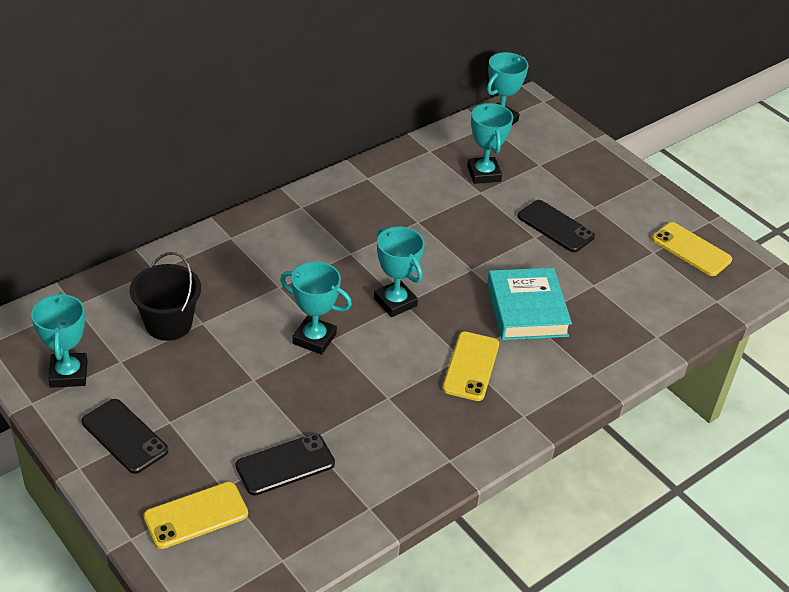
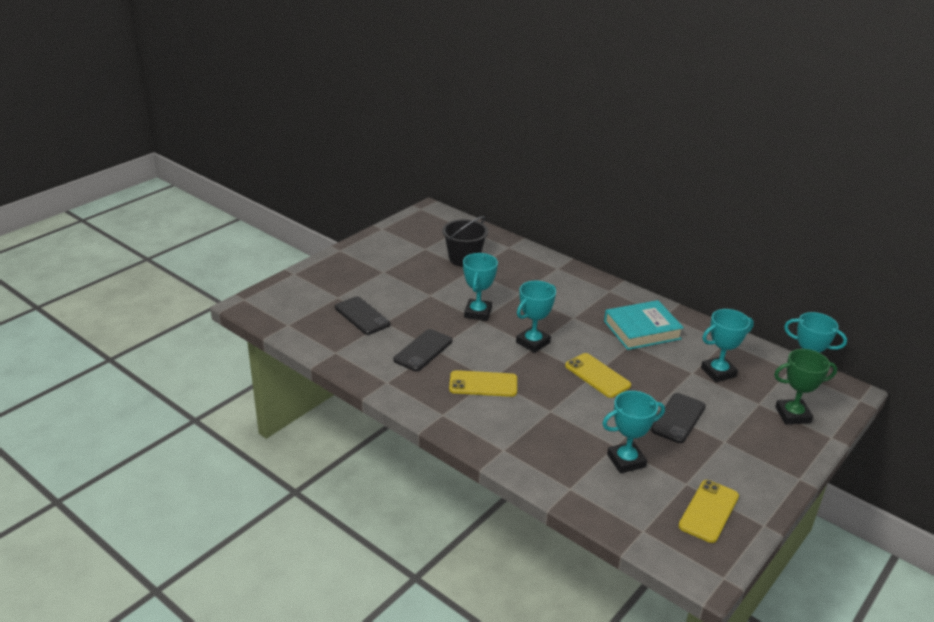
camera: 80 degrees right, 10 degrees down
turquoise trophy [31,292,88,388] -> turquoise trophy moved to [602,391,665,473]
black phone [82,399,168,474] -> black phone moved to [393,329,452,371]
yellow phone [144,482,248,549] -> yellow phone moved to [565,353,631,398]
turquoise book [487,268,572,340] -> turquoise book moved to [604,300,684,350]
none -> green trophy [774,349,837,424]

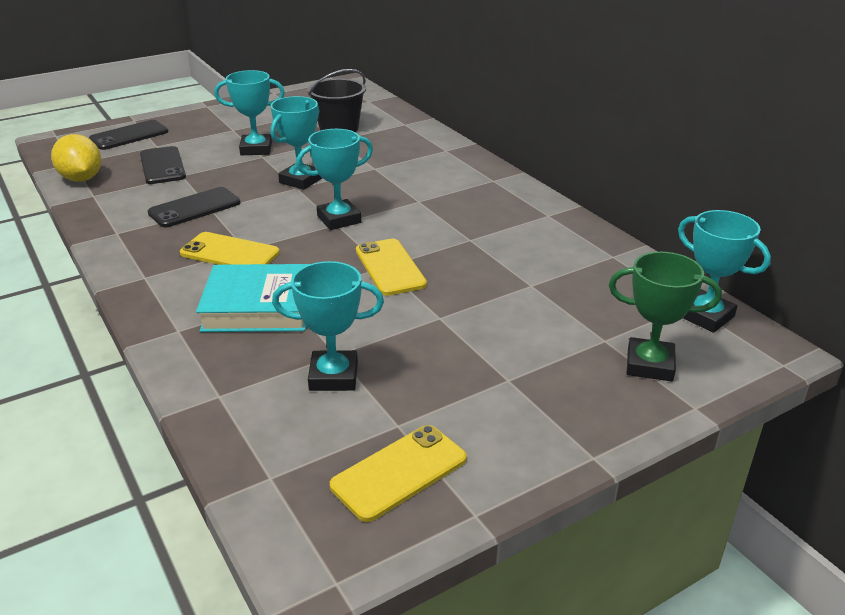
camera: 20 degrees right, 0 degrees up
turquoise book [604,300,684,350] -> turquoise book moved to [196,264,310,332]
black phone [651,393,706,443] -> black phone moved to [89,120,169,150]
turquoise trophy [701,309,754,382] -> turquoise trophy moved to [214,70,285,155]
none -> yellow lemon [51,134,101,182]

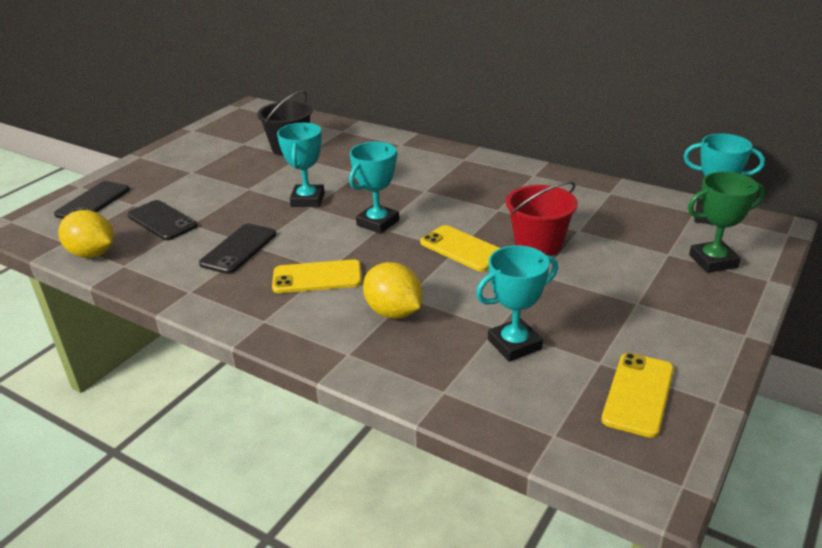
camera: 25 degrees left, 0 degrees up
turquoise book [196,264,310,332] -> yellow lemon [363,262,422,319]
turquoise trophy [214,70,285,155] -> none
none -> red bucket [506,181,578,256]

